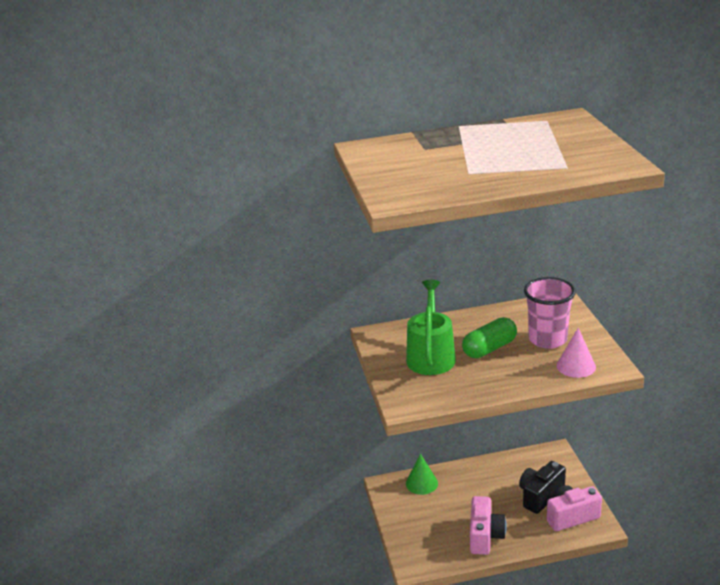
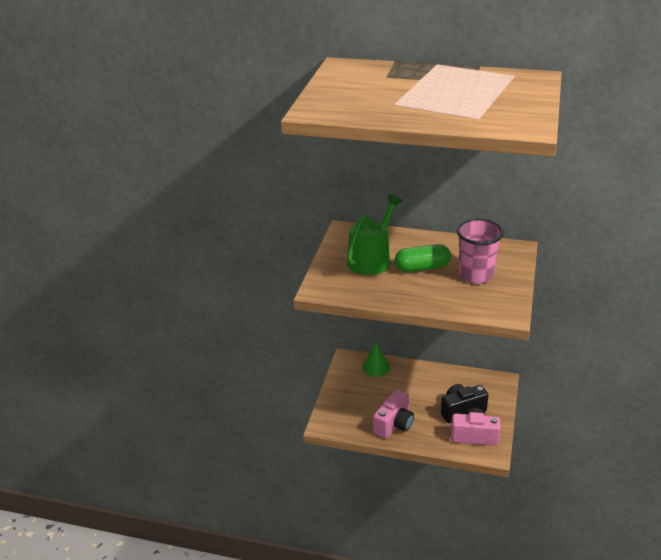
camera: 25 degrees right, 5 degrees up
pink cone [557,328,596,378] -> none

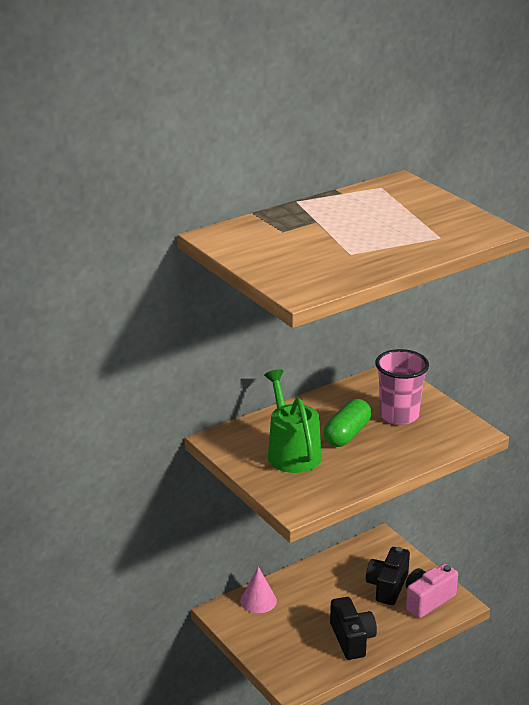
camera: 50 degrees left, 5 degrees down
green cone [362,342,390,377] -> pink cone [240,567,277,613]
pink camera [373,390,414,439] -> black camera [330,597,377,660]

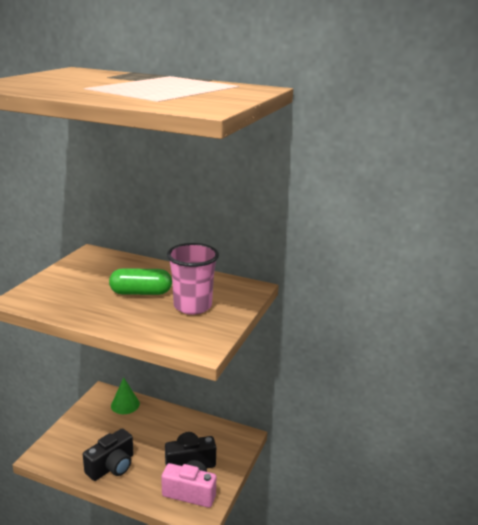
camera: 55 degrees right, 5 degrees down
pink cone [240,567,277,613] -> green cone [111,377,140,414]
green watering can [264,369,322,473] -> none

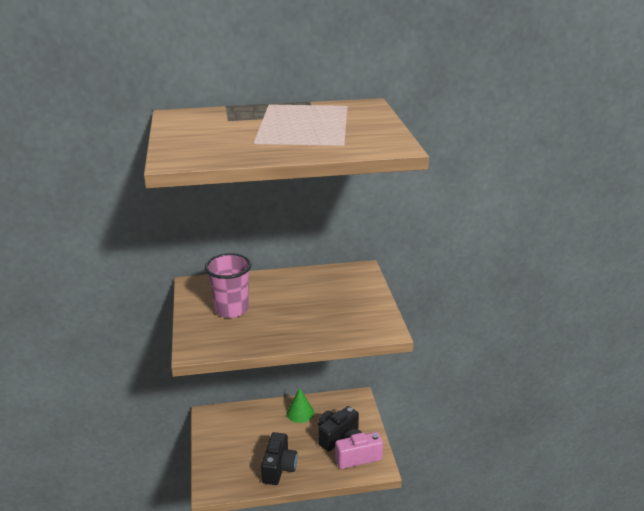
camera: 30 degrees left, 5 degrees up
green capsule [109,268,172,295] -> none
green cone [111,377,140,414] -> green cone moved to [287,388,314,423]
pink cup [167,243,219,315] -> pink cup moved to [205,253,251,318]

